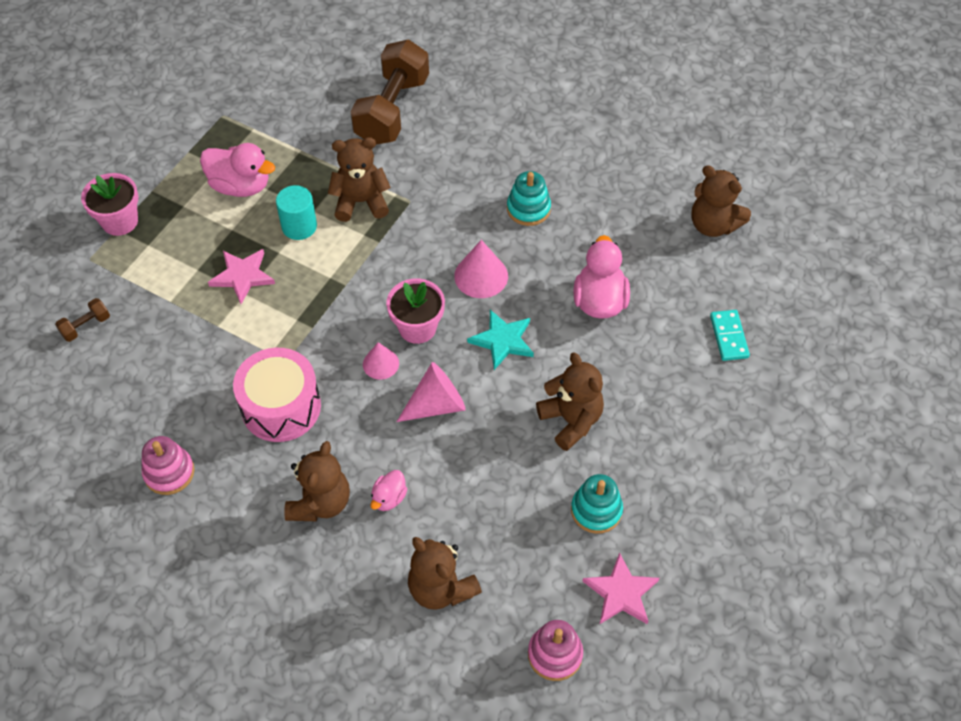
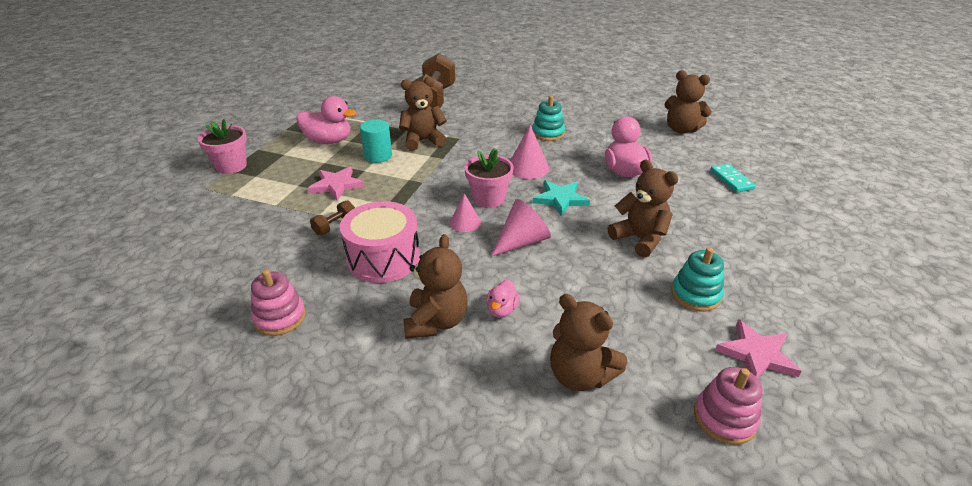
camera: 10 degrees left, 20 degrees down
brown dumbbell [55,298,110,342] -> brown dumbbell moved to [310,200,355,235]

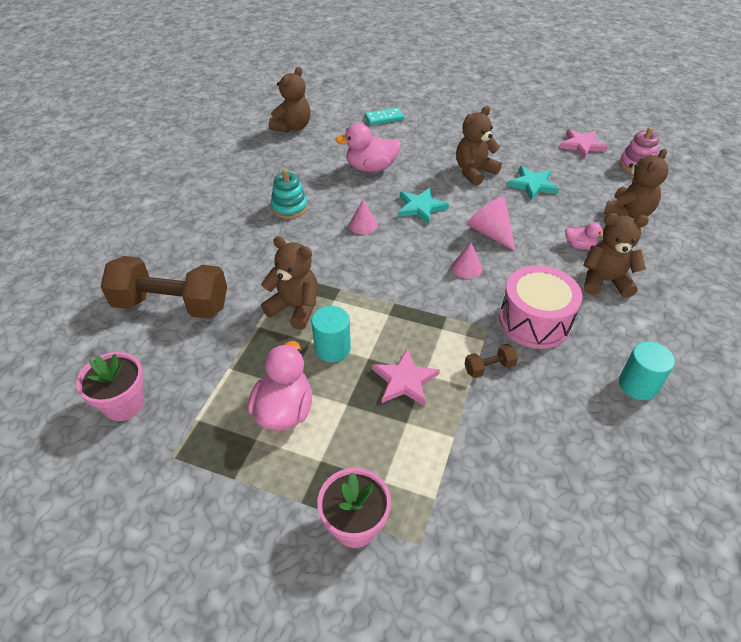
camera: 90 degrees left, 10 degrees up
pink stacking toy [251,269,306,336] -> turquoise cylinder [619,341,675,400]
brown dumbbell [310,200,355,235] -> brown dumbbell turned 60 degrees counterclockwise [465,344,518,378]
brown teddy bear [399,77,447,151] -> brown teddy bear turned 135 degrees clockwise [261,236,318,330]
pink flower pot [464,149,513,208] -> pink flower pot moved to [76,352,144,421]
pink cone [510,125,549,179] -> pink cone [349,200,378,234], size x0.65
turquoise stacking toy [671,247,724,312] -> none
none -> turquoise star [507,166,559,200]

